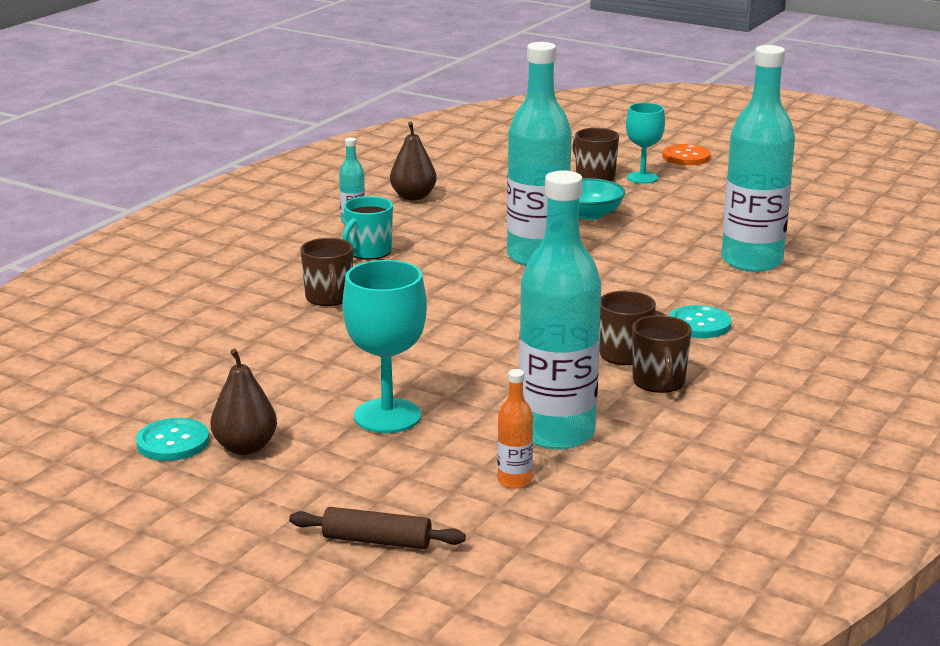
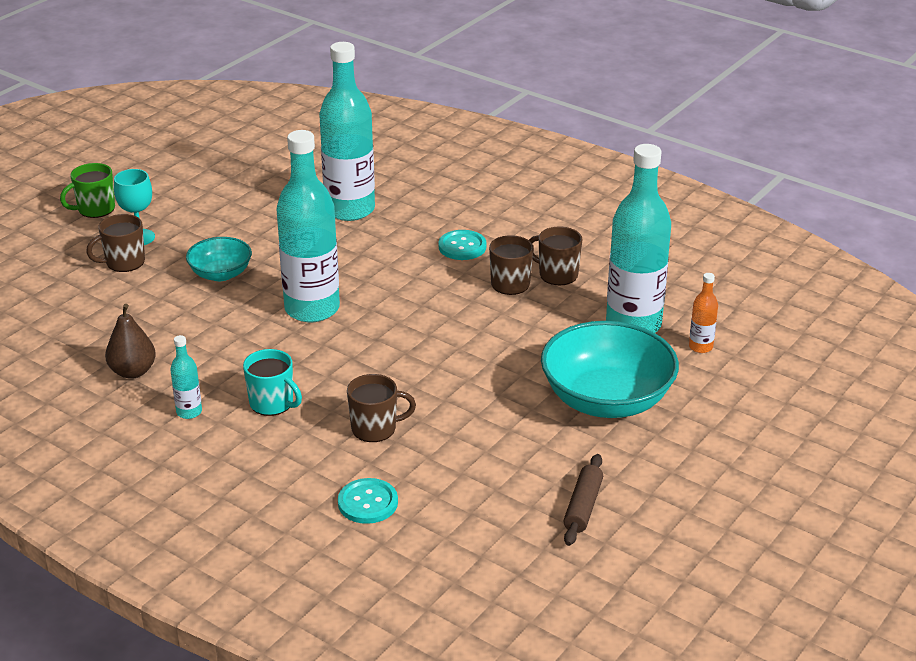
camera: 85 degrees left, 10 degrees up
turquoise button [136,418,209,461] -> turquoise button moved to [338,478,398,524]
brown pear [210,349,277,455] -> none
brown rolling pin [289,507,466,549] -> brown rolling pin moved to [563,454,603,546]
turquoise goblet [342,260,427,433] -> turquoise bowl [541,321,679,418]
brown mug [632,315,692,393] -> brown mug turned 150 degrees counterclockwise [529,227,582,285]
orange button [662,144,711,165] -> green mug [60,163,115,218]

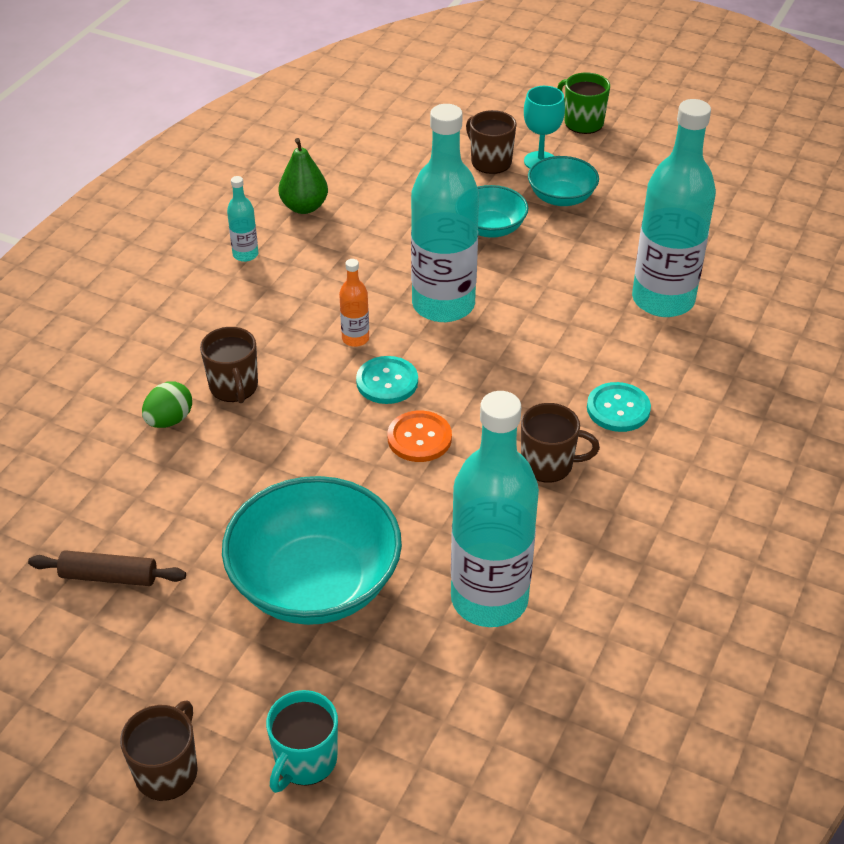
camera: 80 degrees right, 10 degrees up
brown pear [105,304,156,379] -> green pear [278,138,328,214]
turquoise mug [243,349,302,416] -> turquoise mug moved to [266,690,338,793]
turquoise button [338,478,398,524] -> turquoise button moved to [356,356,418,404]
brown mug [529,227,582,285] -> brown mug moved to [120,701,198,801]
orange bottle [689,273,718,353] -> orange bottle moved to [339,259,369,347]
none -> green egg [142,381,192,428]
none -> orange button [388,410,452,462]
none -> turquoise bowl [528,156,599,206]

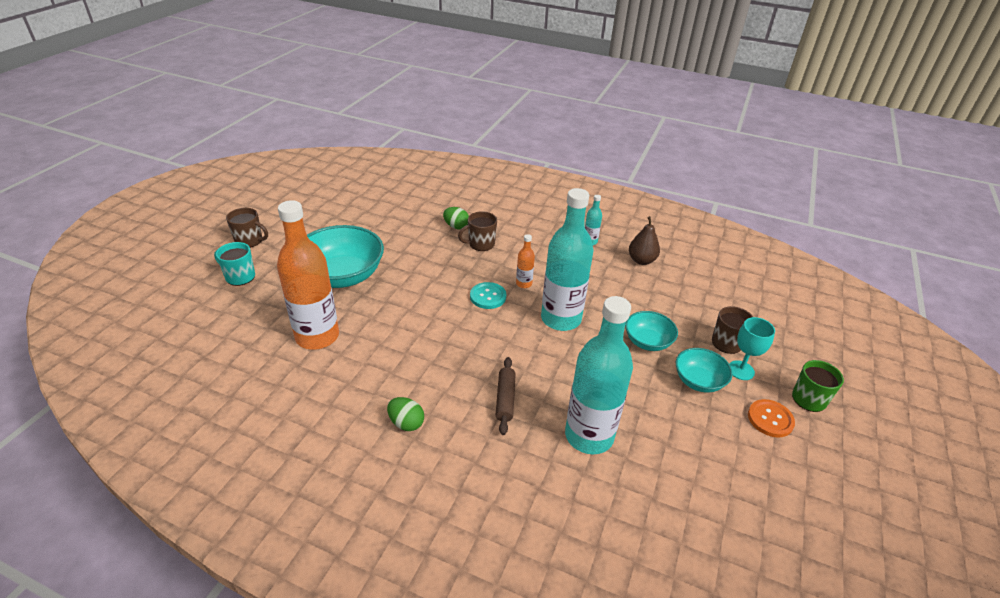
camera: 85 degrees right, 5 degrees down
brown rolling pin [28,550,186,586] -> brown rolling pin moved to [496,357,516,435]
green pear [278,138,328,214] -> brown pear [629,216,660,265]
orange button [388,410,452,462] -> orange button moved to [748,399,795,437]
turquoise bottle [451,391,539,627] -> orange bottle [277,200,339,350]
brown mug [521,403,600,483] -> none
turquoise button [587,382,651,432] -> none
none -> green egg [387,397,424,431]

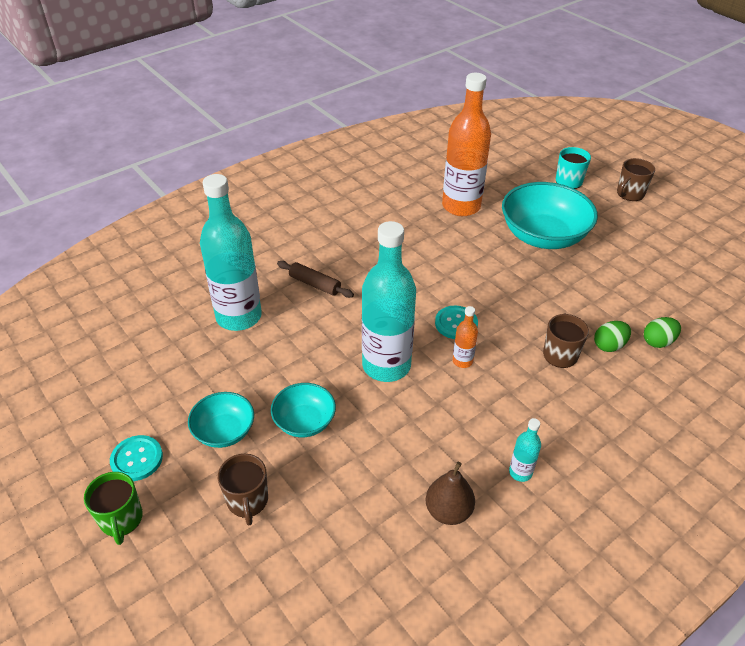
camera: 120 degrees right, 5 degrees up
green egg [387,397,424,431] -> green egg moved to [644,317,681,348]
turquoise goblet [729,317,775,380] -> none
orange button [748,399,795,437] -> turquoise button [110,435,163,481]

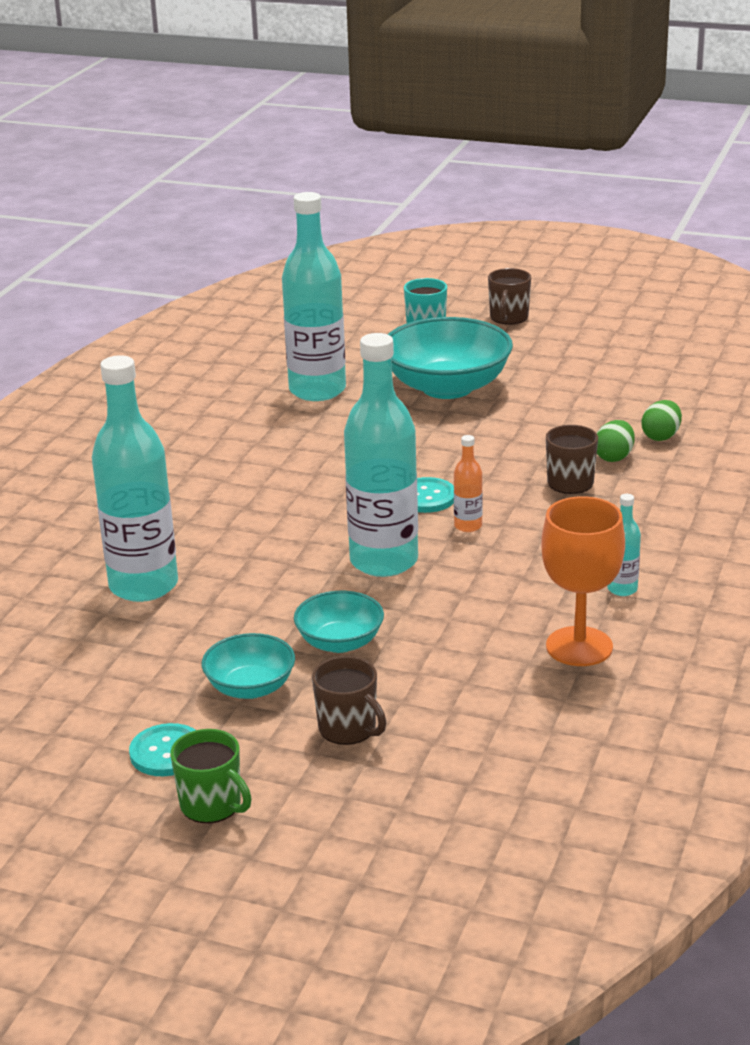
camera: 30 degrees left, 15 degrees down
brown rolling pin [277,261,354,298] -> none
brown pear [426,462,475,525] -> orange goblet [541,496,625,666]
orange bottle [442,73,491,216] -> turquoise bottle [282,192,346,401]

